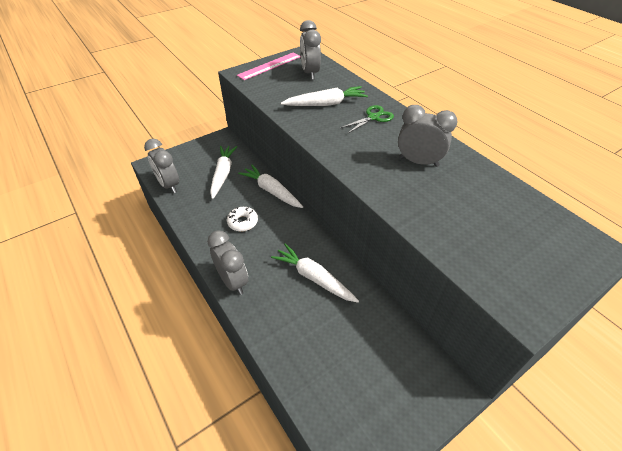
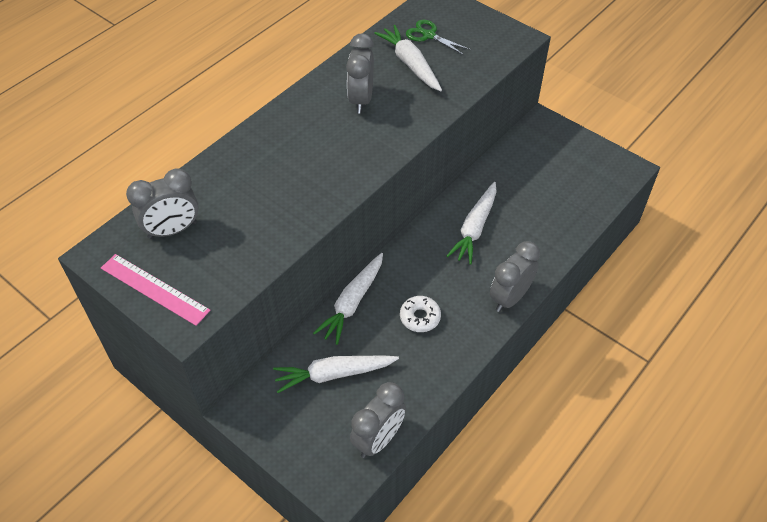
camera: 105 degrees left, 5 degrees up
white carrot [281,86,368,106] -> white carrot moved to [374,25,442,91]
green scissors [340,105,394,134] -> green scissors moved to [406,20,471,55]

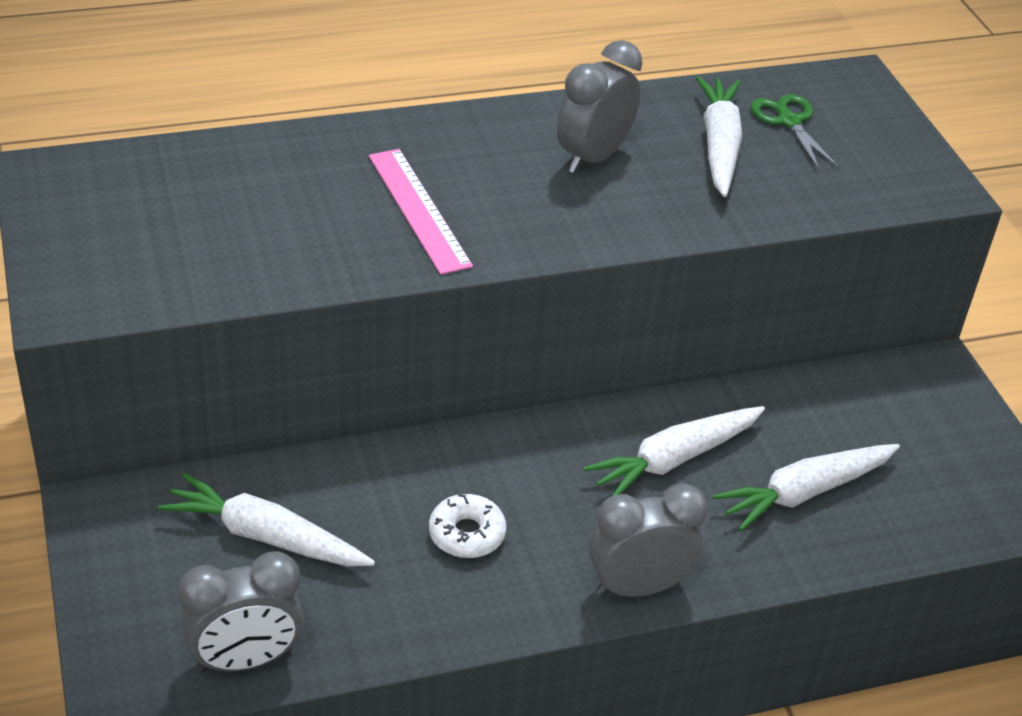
camera: 30 degrees right, 10 degrees down
pink ruler [101,254,210,326] -> pink ruler moved to [369,149,473,275]
grey clock [126,168,199,239] -> none
white carrot [313,253,383,345] -> white carrot moved to [713,444,900,531]

